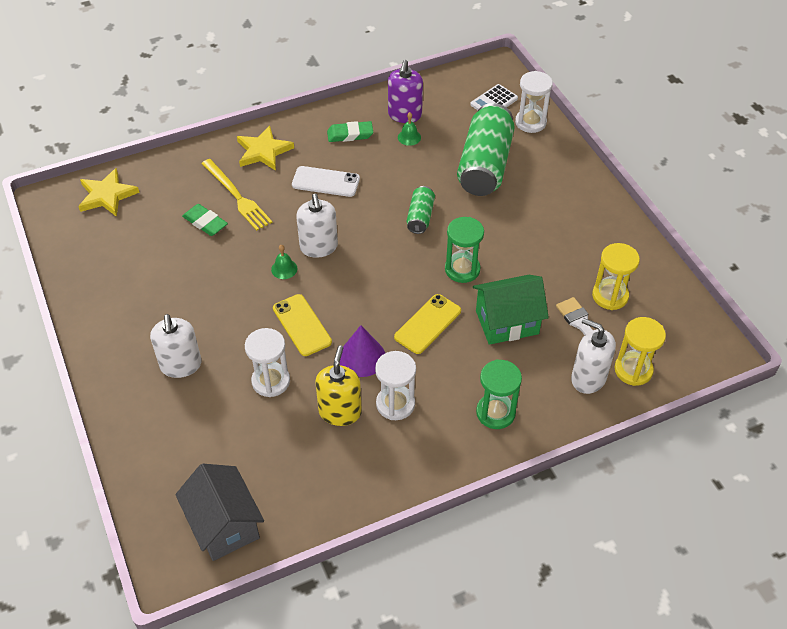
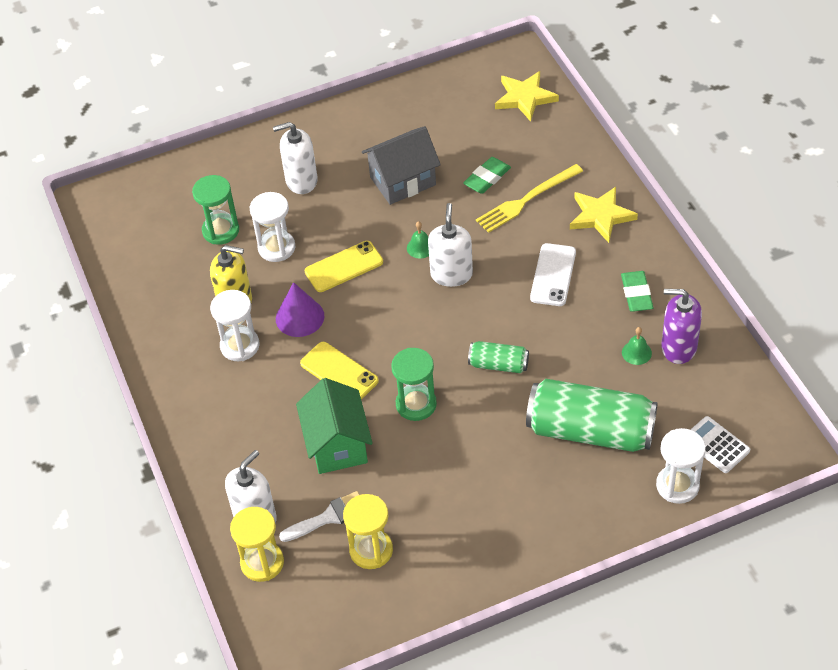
camera: 95 degrees right, 0 degrees up
grey house [175,464,264,561] -> grey house moved to [362,126,441,205]
white soap dispenser [296,194,338,258] -> white soap dispenser turned 105 degrees clockwise [428,203,473,287]
green hourglass [476,359,522,429] -> green hourglass moved to [192,175,239,245]

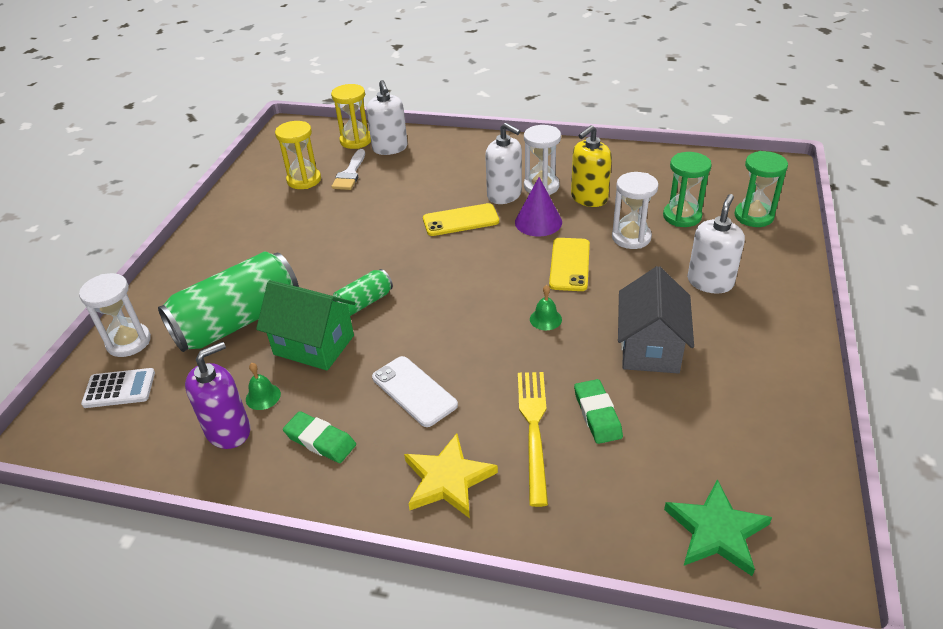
camera: 125 degrees right, 10 degrees down
green house [296,378,373,474] -> green house moved to [256,280,355,371]
green hourglass [391,348,437,421] -> green hourglass moved to [735,151,788,227]
white soap dispenser [428,203,473,287] -> white soap dispenser moved to [485,123,522,204]
yellow star [495,71,559,122] -> green star [664,479,772,576]

